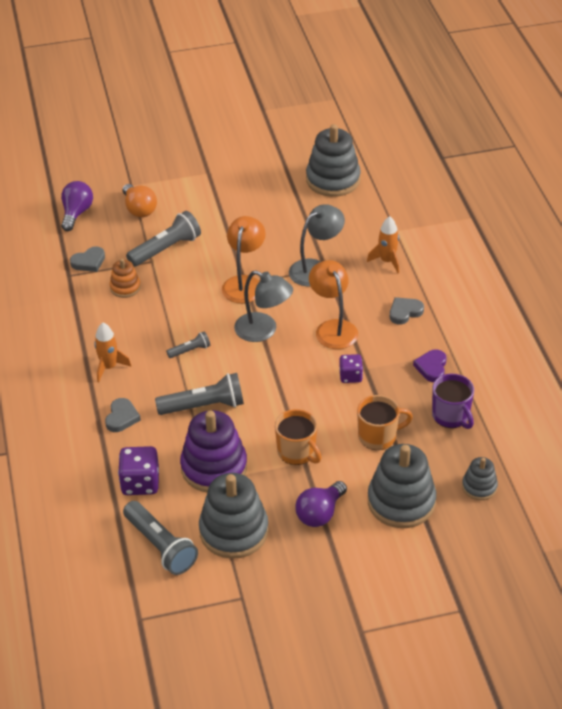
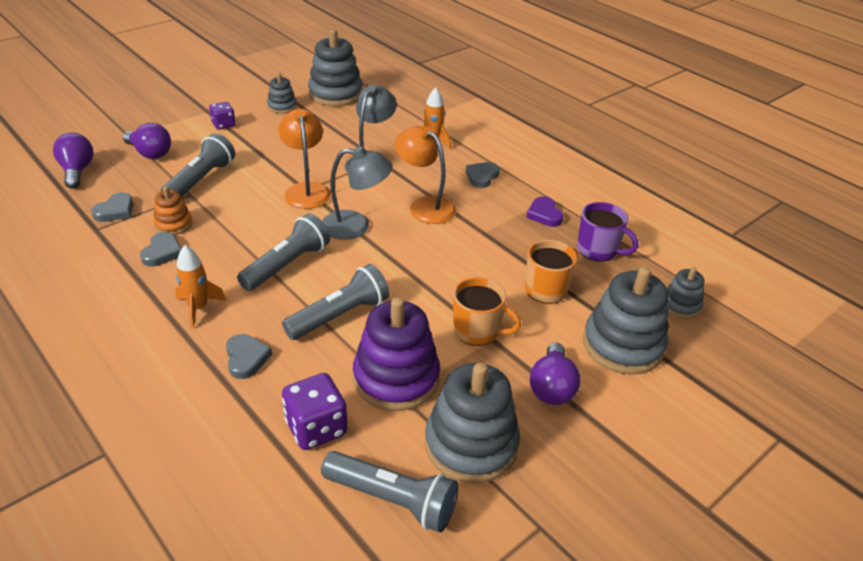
camera: 30 degrees left, 5 degrees down
orange light bulb [123,184,157,217] -> purple light bulb [122,123,171,159]
grey flashlight [166,331,210,358] -> grey flashlight [237,213,330,291], size x1.92
purple dice [339,354,363,383] -> purple dice moved to [209,102,236,130]
none -> grey heart [140,232,181,267]
none -> grey stacking toy [267,73,297,114]

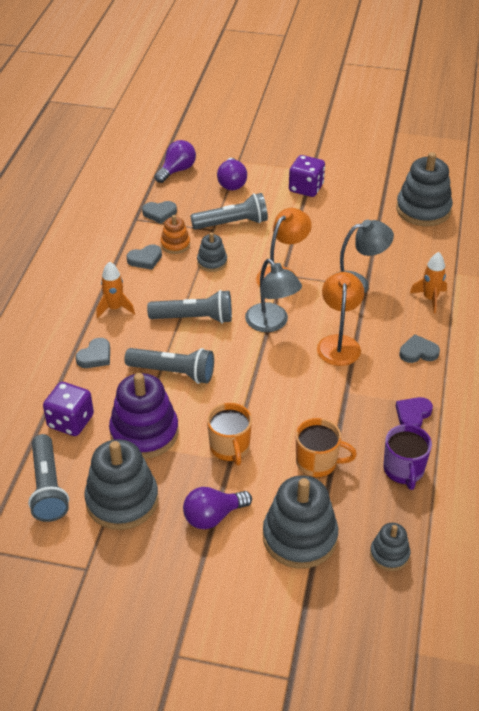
camera: 55 degrees right, 5 degrees up
purple dice [209,102,236,130] -> purple dice [289,155,325,197], size x1.59
grey stacking toy [267,73,297,114] -> grey stacking toy moved to [197,232,227,272]

